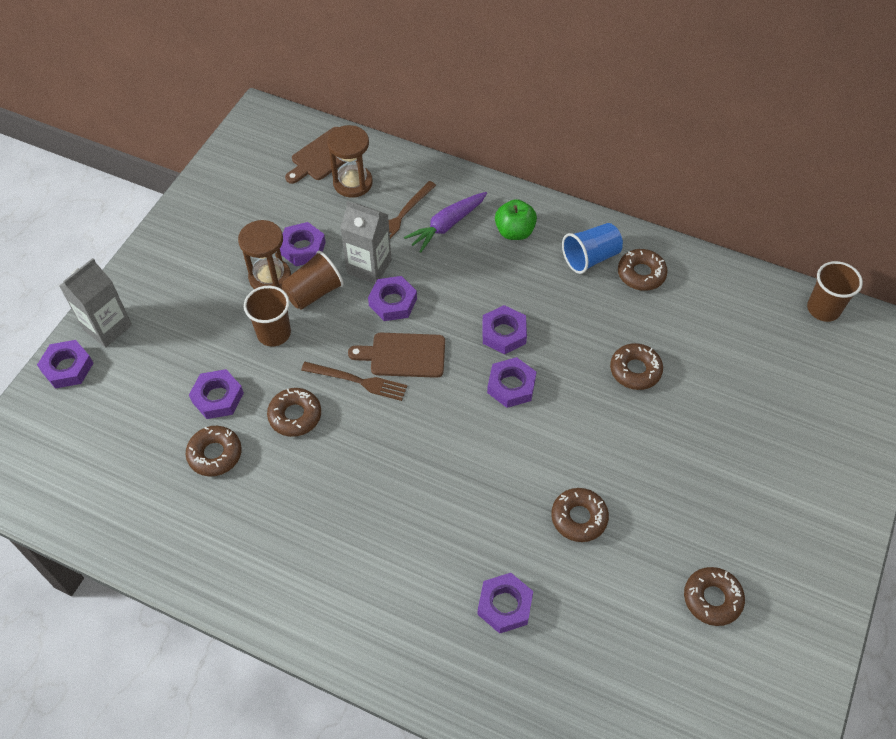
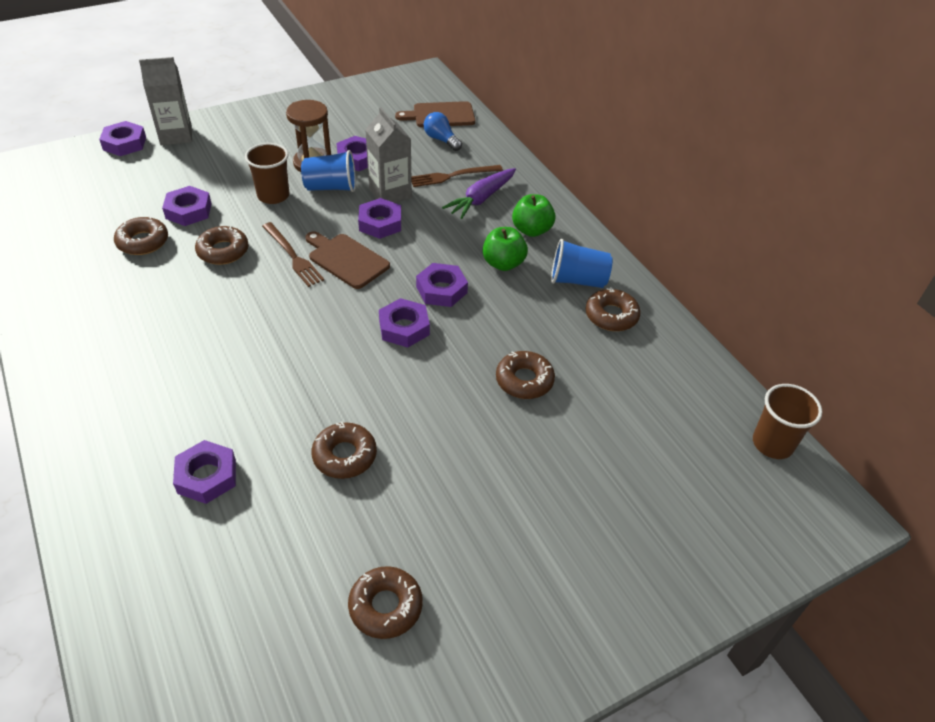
camera: 35 degrees right, 10 degrees down
brown cup [281,251,344,310] -> blue cup [301,150,356,192]
brown hourglass [328,125,373,198] -> blue light bulb [424,112,462,151]
purple carrot [404,192,487,253] -> purple carrot turned 45 degrees counterclockwise [442,168,516,219]
none -> green apple [483,227,528,271]

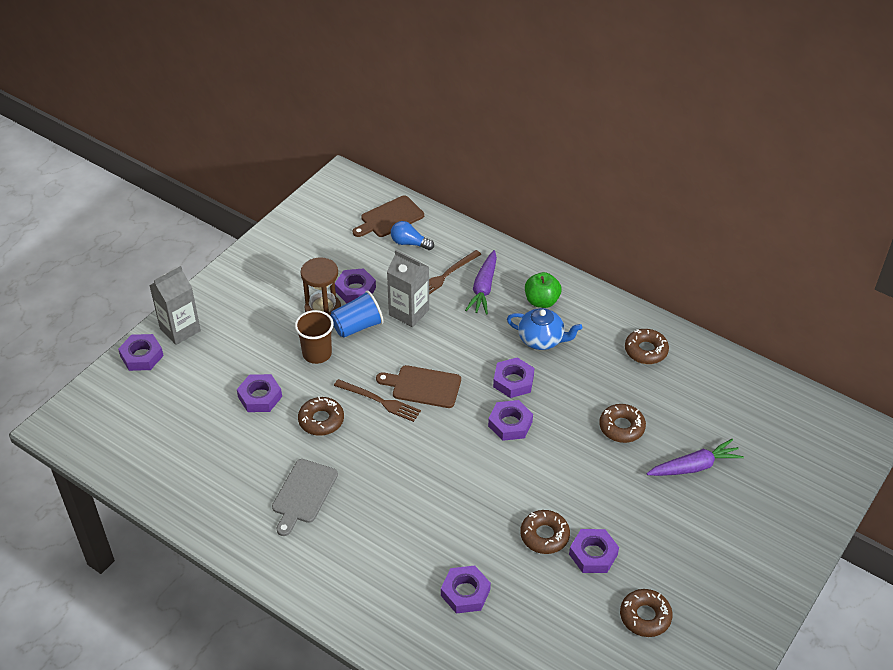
camera: 25 degrees left, 0 degrees up
brown donut [114,216,168,255] -> none
purple nut [358,198,401,239] -> purple nut moved to [569,529,619,573]
green apple [483,227,528,271] -> blue teapot [507,308,582,350]
blue cup [551,239,613,288] -> none
brown cup [753,384,822,459] -> none
none -> grey cutting board [272,459,338,536]
none -> purple carrot [647,439,744,476]

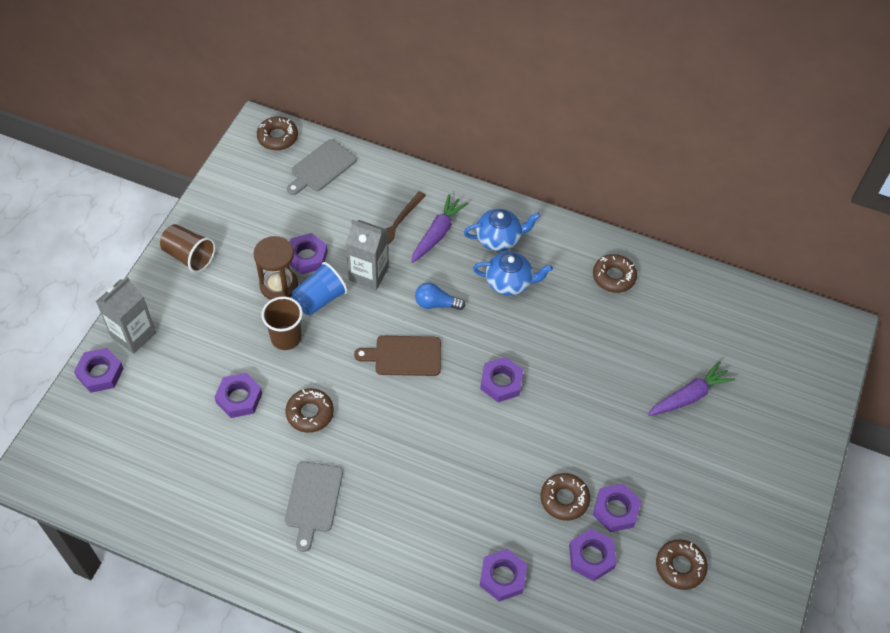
camera: 15 degrees left, 10 degrees up
brown fork [334,379,421,422] -> none
brown cutting board [353,196,424,237] -> grey cutting board [287,139,357,195]
blue light bulb [391,221,434,250] -> blue light bulb moved to [415,282,465,310]
purple carrot [465,250,497,315] -> purple carrot turned 150 degrees counterclockwise [411,194,469,263]
purple nut [493,357,534,398] -> purple nut moved to [569,529,617,581]
green apple [525,272,562,308] -> blue teapot [464,209,540,251]
brown donut [599,404,646,443] -> brown donut moved to [257,117,298,151]
none -> brown cup [160,224,216,273]

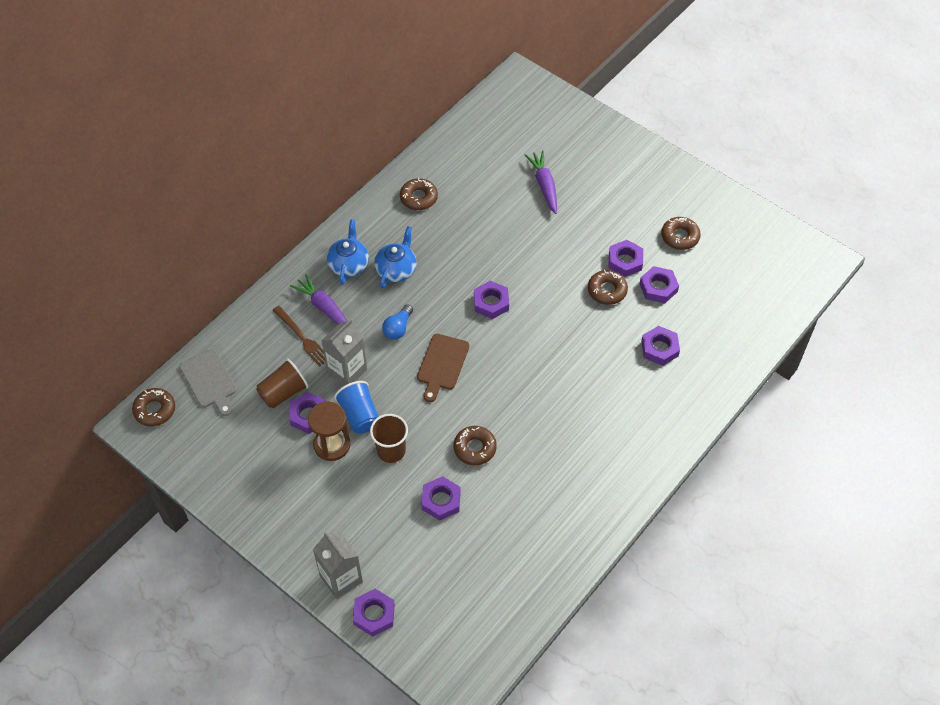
camera: 70 degrees left, 0 degrees up
brown cup [160,224,216,273] -> brown cup moved to [256,359,309,408]
grey cutting board [285,461,343,552] -> none

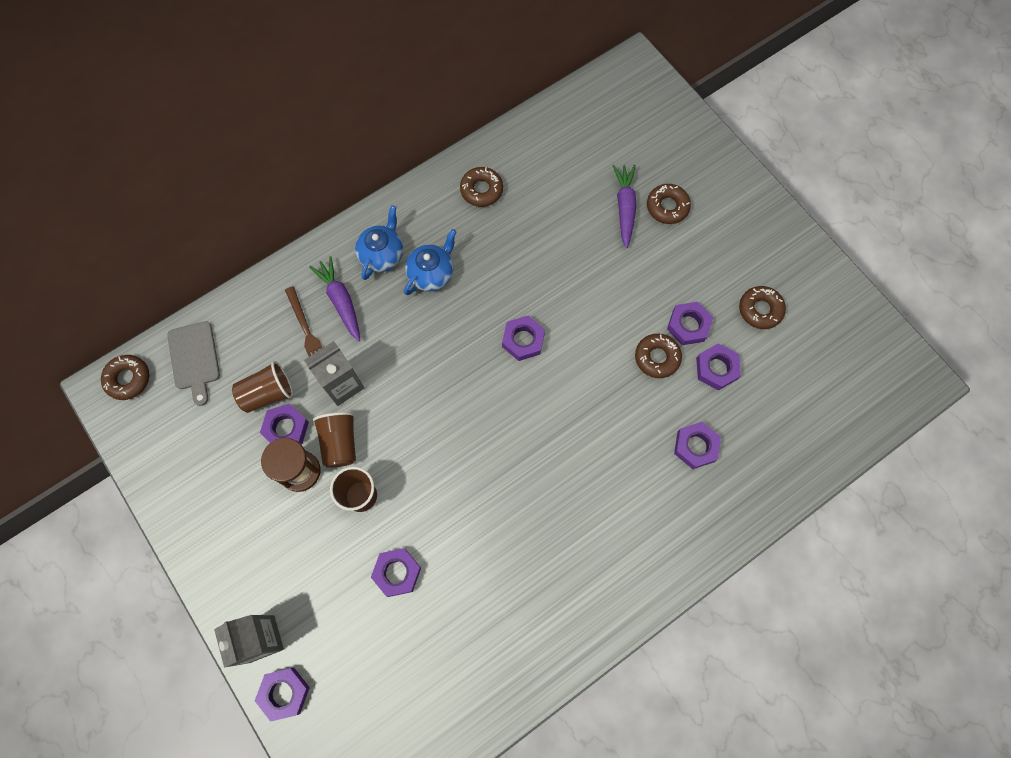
camera: 15 degrees right, 15 degrees up
blue cup [334,381,379,434] -> brown cup [313,412,356,468]
blue light bulb [382,304,413,340] -> none
brown cutting board [417,334,469,402] -> none
brown donut [454,426,497,465] -> brown donut moved to [647,184,691,224]

